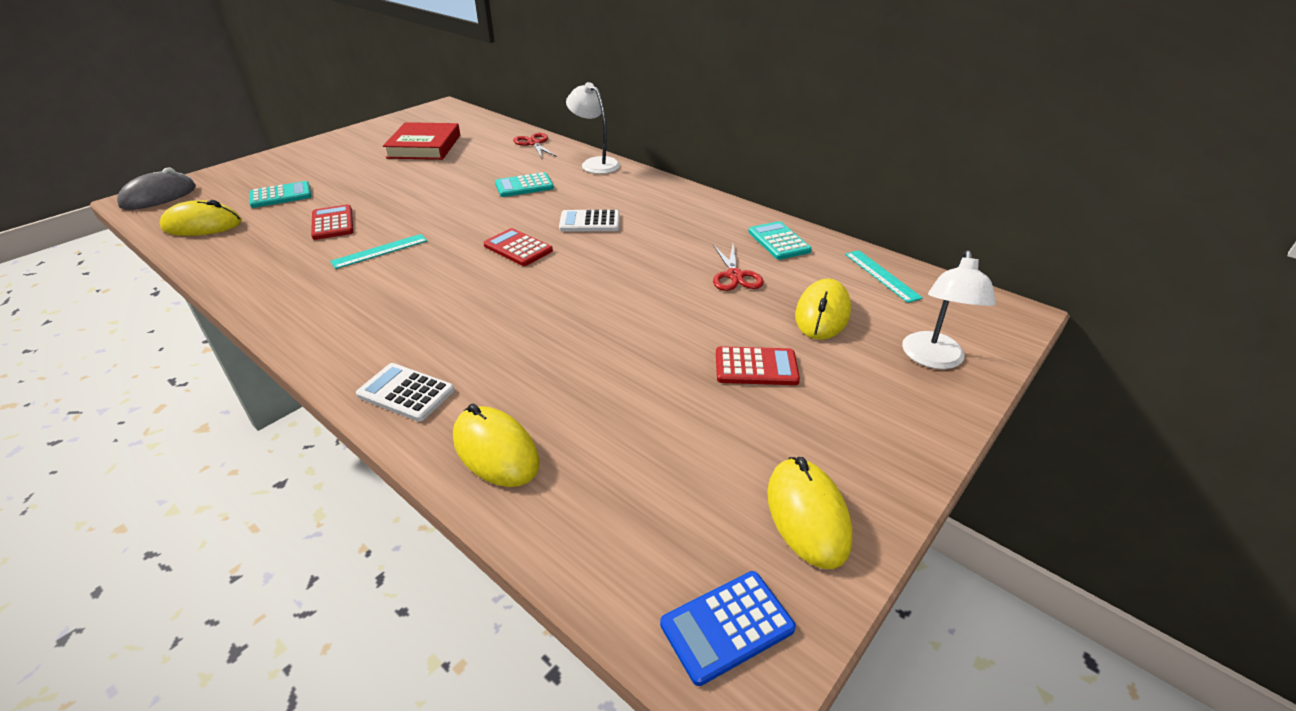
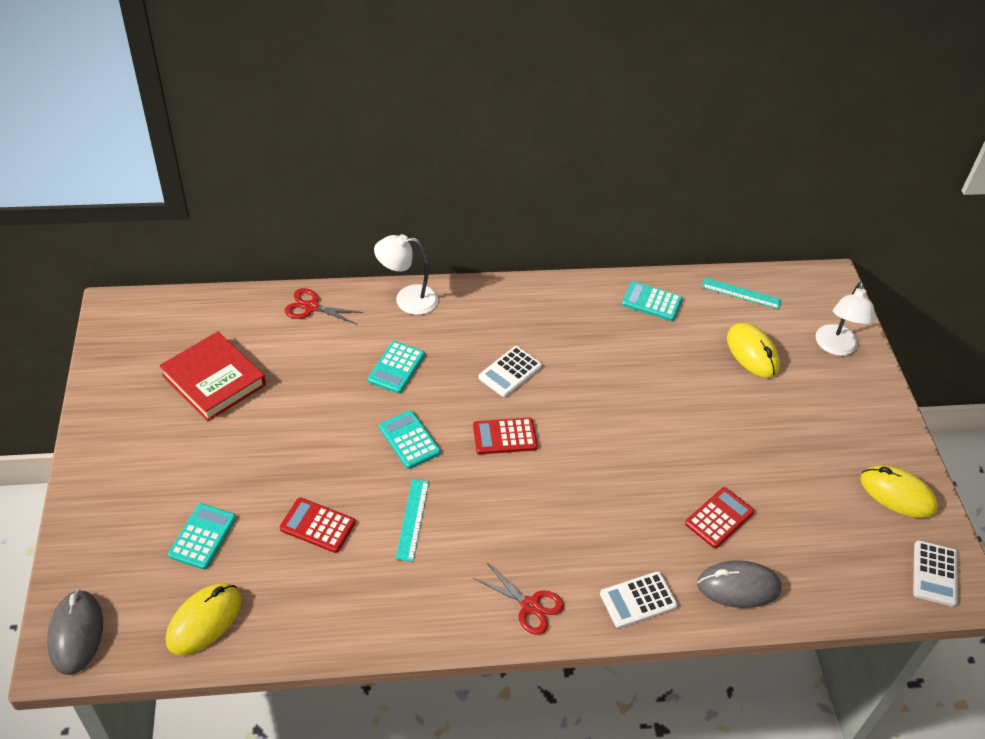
camera: 50 degrees left, 10 degrees up
yellow mouse [453,404,540,487] -> grey mouse [697,560,782,608]
blue calculator [660,571,796,686] -> white calculator [913,540,958,607]
red scissors [713,244,764,291] -> red scissors moved to [473,562,564,635]
red calculator [716,346,800,385] -> red calculator moved to [685,487,754,548]
white lamp [902,250,996,369] -> white lamp turned 45 degrees clockwise [816,282,875,356]
none -> turquoise calculator [379,410,441,469]

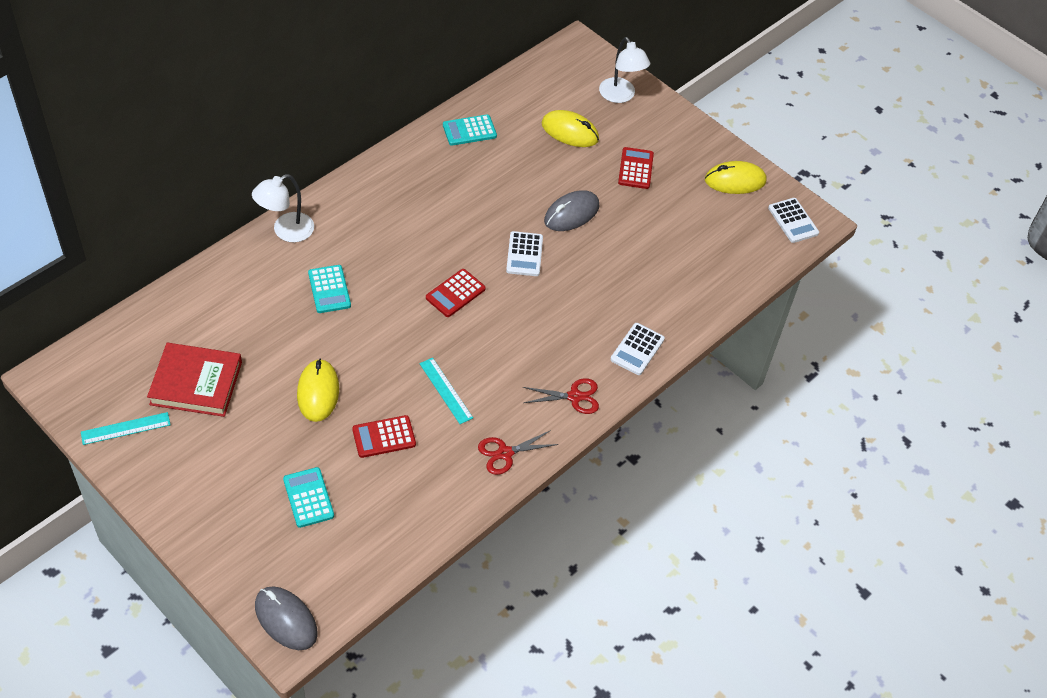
camera: 40 degrees left, 5 degrees up
yellow mouse [166,584,242,655] -> yellow mouse moved to [297,358,339,422]
red scissors [284,288,363,324] -> red scissors moved to [478,430,559,475]
turquoise calculator [379,410,441,469] -> none
white calculator [478,346,542,397] -> white calculator moved to [506,231,543,276]
red calculator [685,487,754,548] -> red calculator moved to [618,147,654,189]
grey mouse [697,560,782,608] -> grey mouse moved to [544,190,600,231]
turquoise ruler [702,278,782,309] -> turquoise ruler moved to [81,412,171,445]

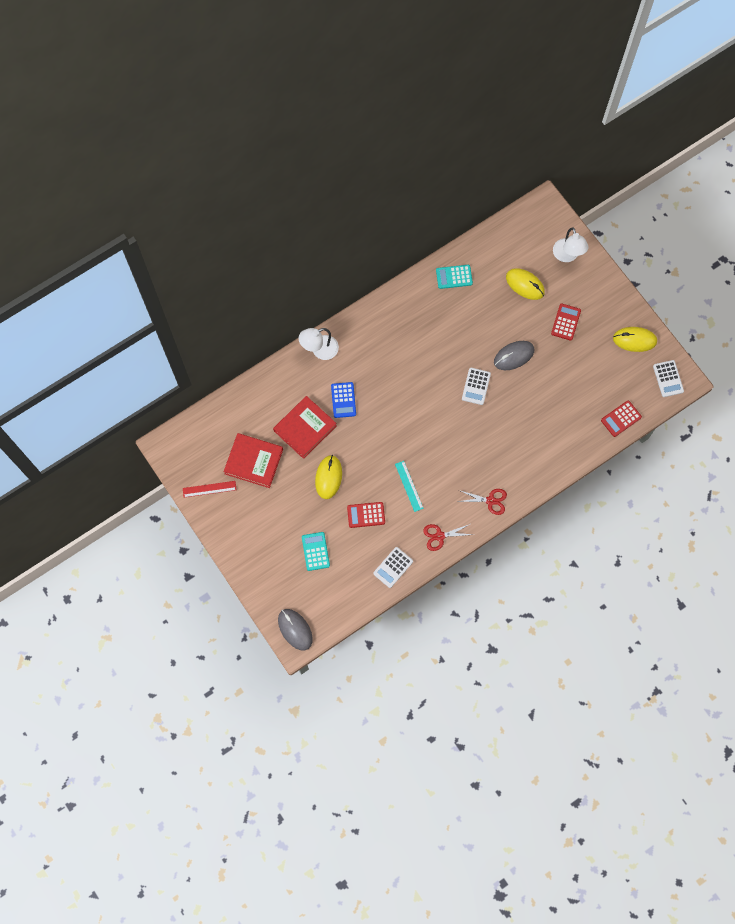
camera: 15 degrees right, 20 degrees up
turquoise ruler [81,412,171,445] -> red ruler [183,481,237,498]
turquoise calculator [308,265,351,313] -> blue calculator [331,382,356,418]
red calculator [426,269,486,317] -> red calculator moved to [601,401,642,437]
white calculator [610,323,665,375] -> white calculator moved to [373,547,413,588]
none -> red book [273,396,336,459]

